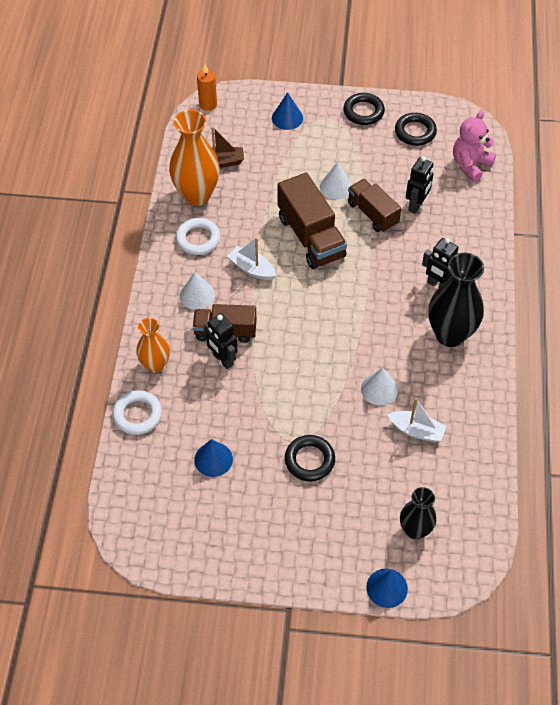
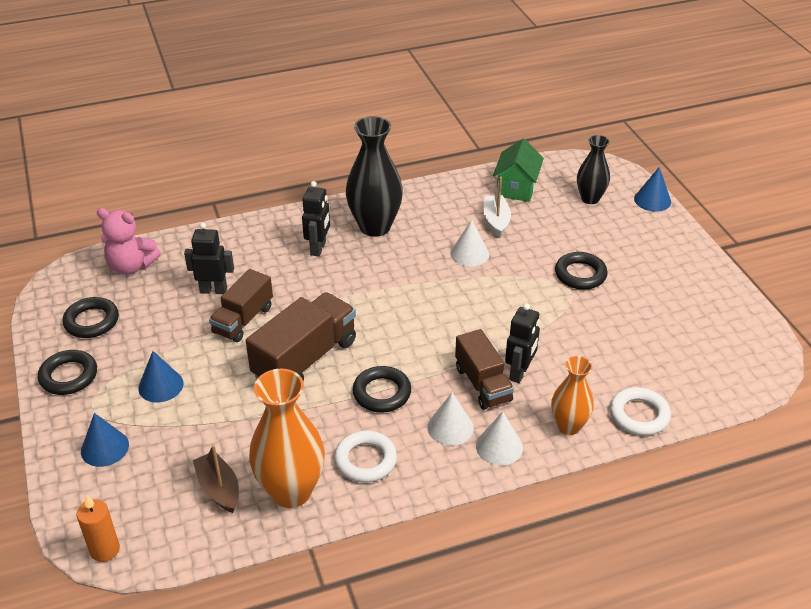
camera: 115 degrees left, 15 degrees down
blue cone [194,439,233,477] -> blue cone moved to [138,351,184,402]
white boat [227,237,276,280] -> black ring [352,366,411,412]
white cone [320,162,352,199] -> white cone moved to [476,412,523,465]
none -> green house [493,138,544,202]

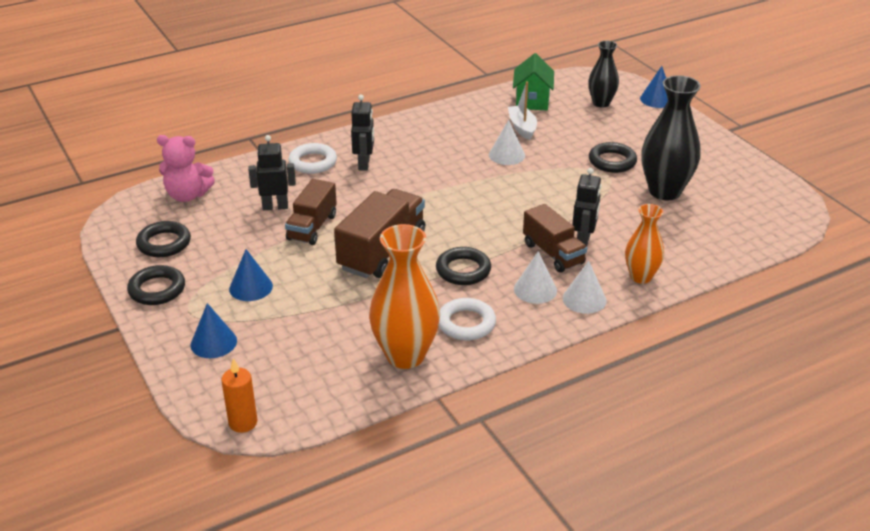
camera: 10 degrees left, 5 degrees down
brown boat [193,444,239,513] -> none
black vase [346,116,403,237] -> black vase moved to [642,76,701,200]
white ring [610,387,671,436] -> white ring moved to [288,143,337,174]

